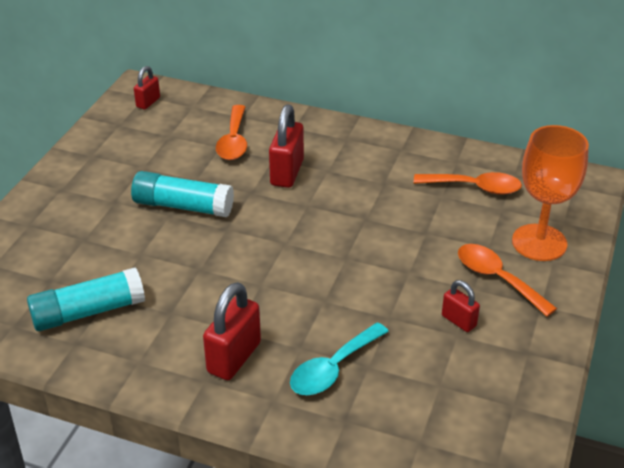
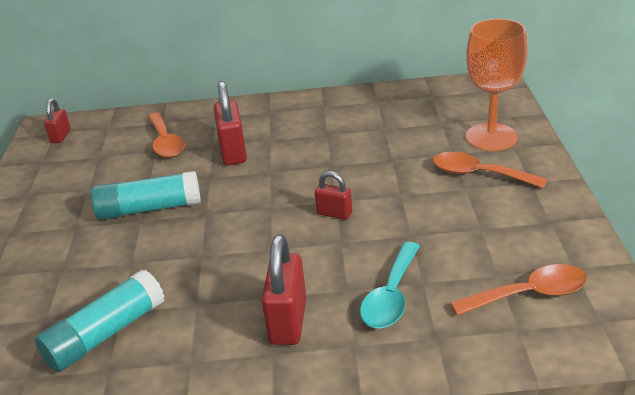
camera: 20 degrees left, 5 degrees down
orange spoon [414,172,522,195] -> orange spoon moved to [450,264,587,316]
red padlock [442,280,480,332] -> red padlock moved to [315,171,352,220]

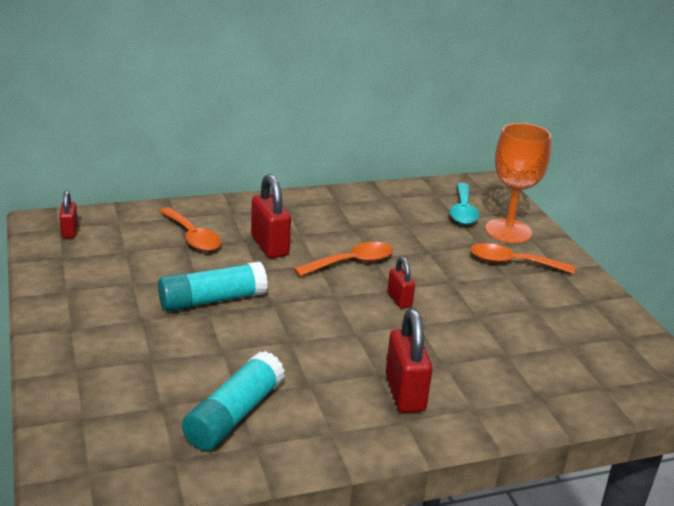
camera: 20 degrees left, 5 degrees down
red padlock [315,171,352,220] -> red padlock turned 60 degrees clockwise [387,257,415,308]
turquoise spoon [360,242,420,328] -> turquoise spoon moved to [450,183,480,225]
orange spoon [450,264,587,316] -> orange spoon moved to [294,242,393,276]

